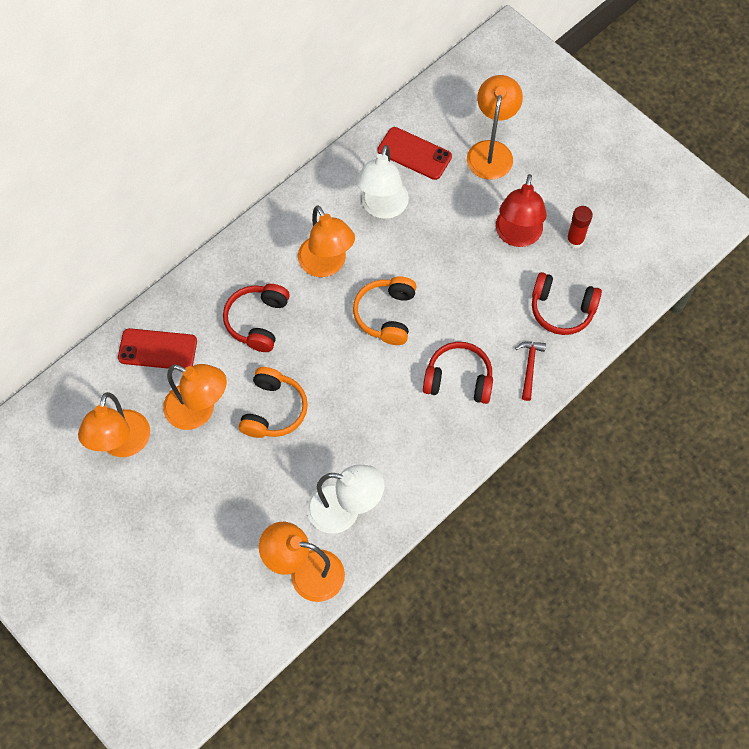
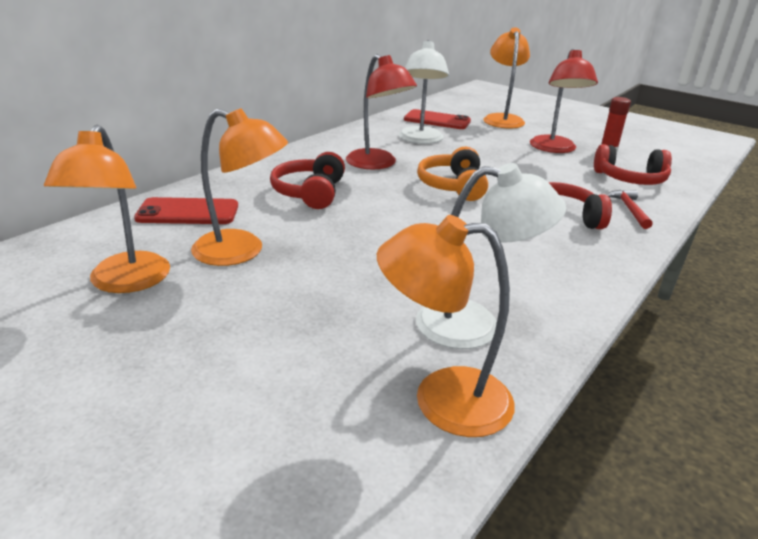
camera: 10 degrees left, 35 degrees down
orange headphones [239,367,308,438] -> none
orange lamp [298,205,355,277] -> red lamp [346,54,417,169]

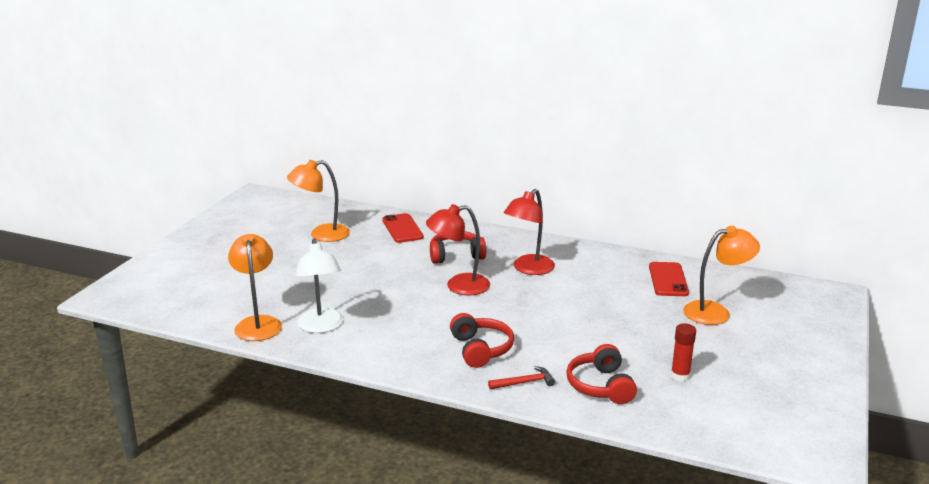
camera: 75 degrees right, 5 degrees down
orange lamp [191,108,288,266] -> none
white lamp [399,40,449,144] -> none
orange headphones [417,147,488,201] -> none
red lamp [530,49,598,153] -> red lamp moved to [426,204,490,296]

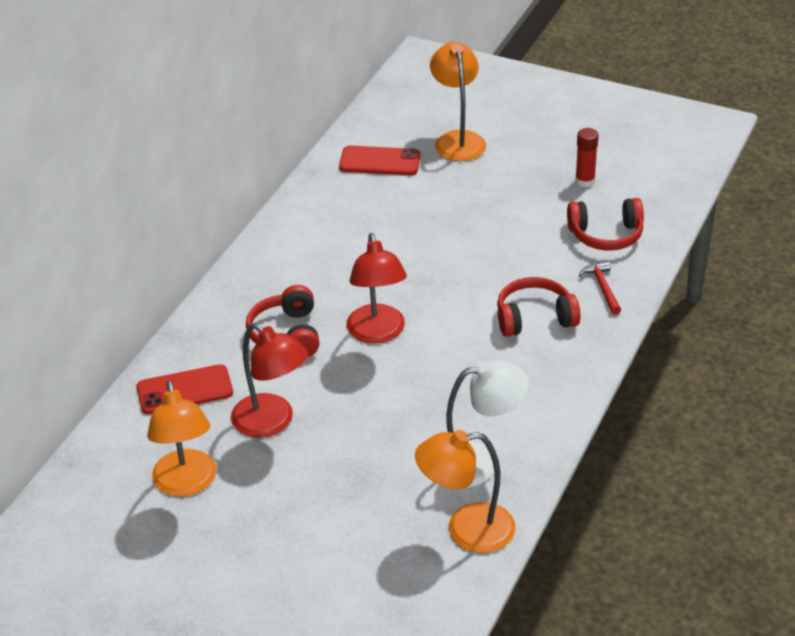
camera: 85 degrees left, 15 degrees up
red lamp [504,189,555,275] -> red lamp moved to [231,323,308,438]

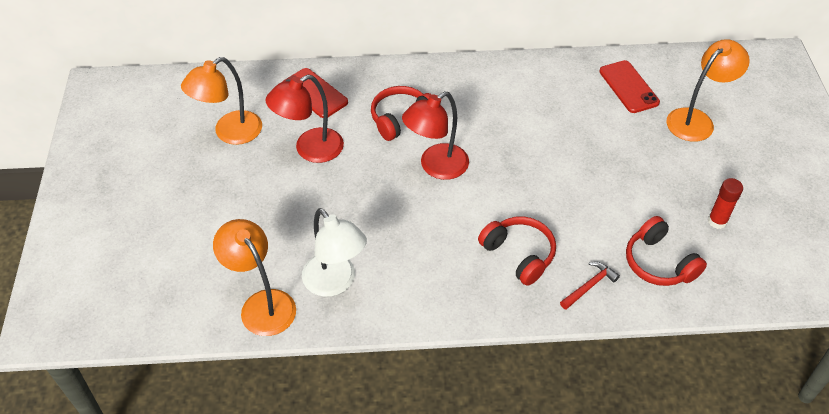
camera: 60 degrees right, 10 degrees up
red lamp [231,323,308,438] -> red lamp turned 45 degrees clockwise [265,75,344,163]

